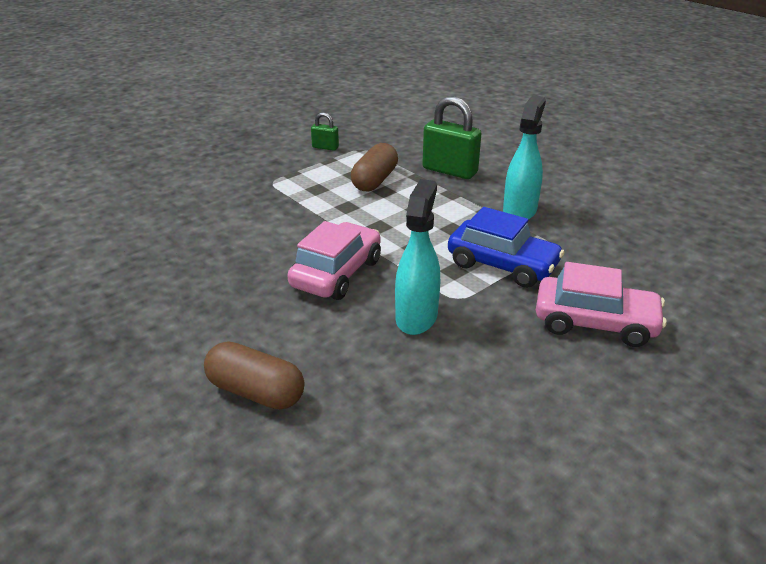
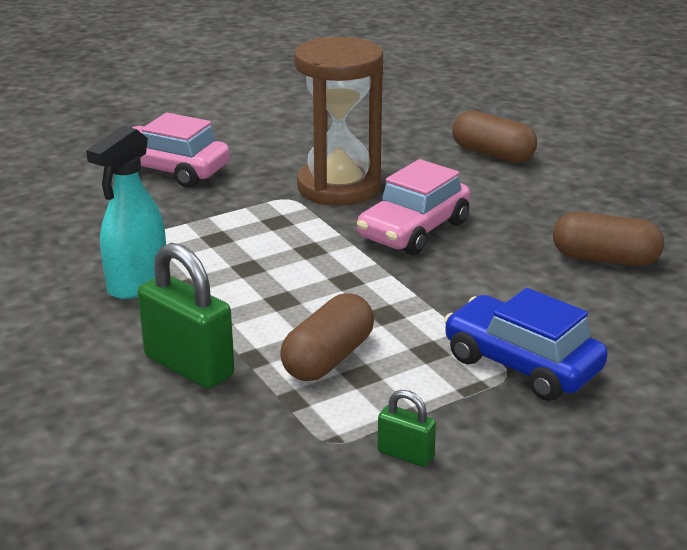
camera: 170 degrees left, 5 degrees down
turquoise spray bottle [395,179,440,335] -> brown hourglass [294,37,384,206]
blue car [448,207,564,288] -> blue car moved to [444,288,608,401]
none -> brown capsule [553,212,664,266]

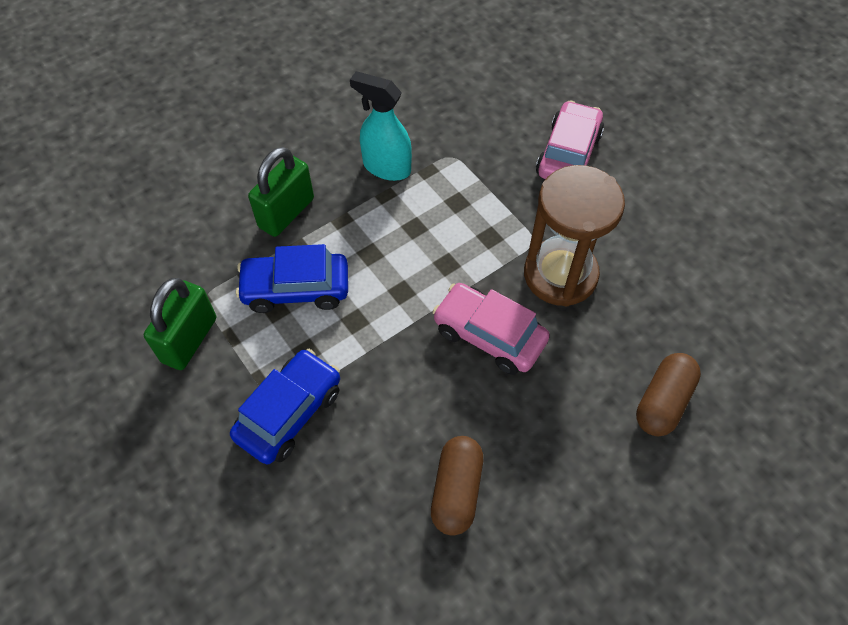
camera: 85 degrees right, 30 degrees up
brown capsule [280,293,374,381] -> blue car [236,244,348,313]
green padlock [378,390,436,467] -> green padlock [144,278,216,370], size x1.96

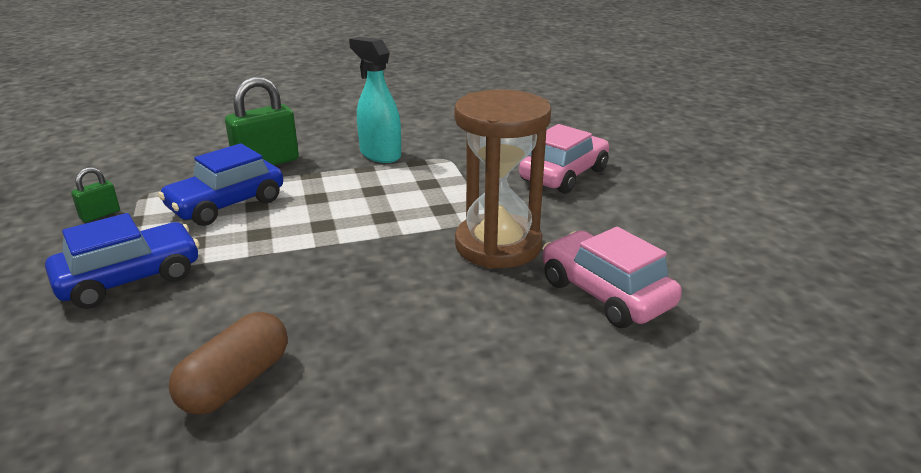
camera: 20 degrees right, 30 degrees down
green padlock [144,278,216,370] -> green padlock [71,167,120,222], size x0.51
blue car [236,244,348,313] -> blue car turned 60 degrees counterclockwise [158,143,283,226]
pink car [432,283,550,375] -> pink car moved to [542,227,682,328]
brown capsule [636,353,701,436] -> none

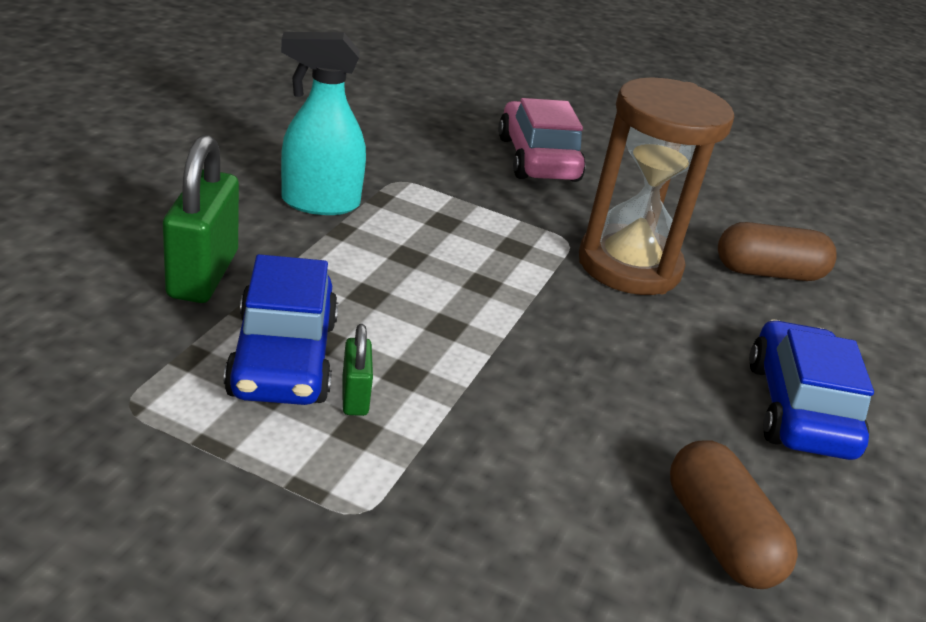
camera: 55 degrees left, 5 degrees up
blue car [45,213,200,309] -> blue car moved to [749,319,874,460]
green padlock [71,167,120,222] -> green padlock moved to [342,324,373,416]
pink car [542,227,682,328] -> brown capsule [718,222,837,281]

